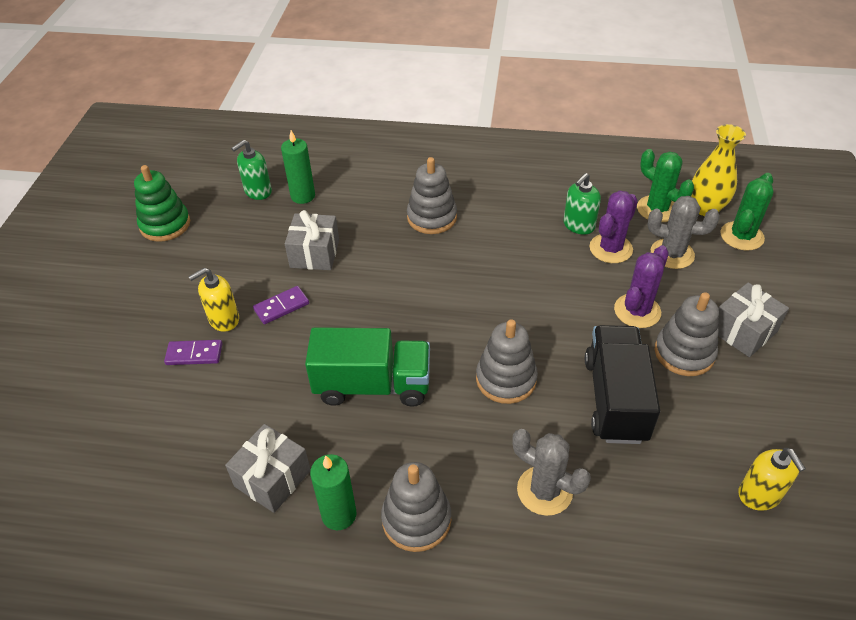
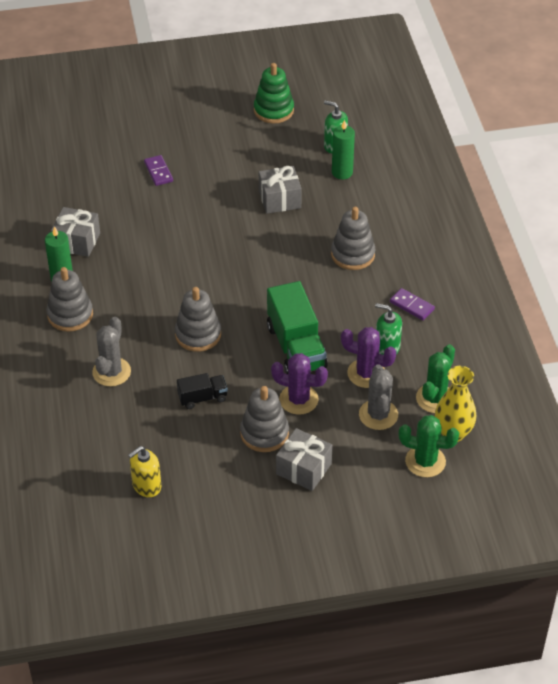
camera: 70 degrees right, 0 degrees up
yellow soap dispenser [188,268,239,332] -> none
purple domino [253,286,309,324] -> purple domino moved to [390,288,435,320]
green truck [305,327,430,407] -> green truck moved to [267,281,328,374]
black truck [585,325,660,444] -> black truck [177,373,228,409], size x0.53

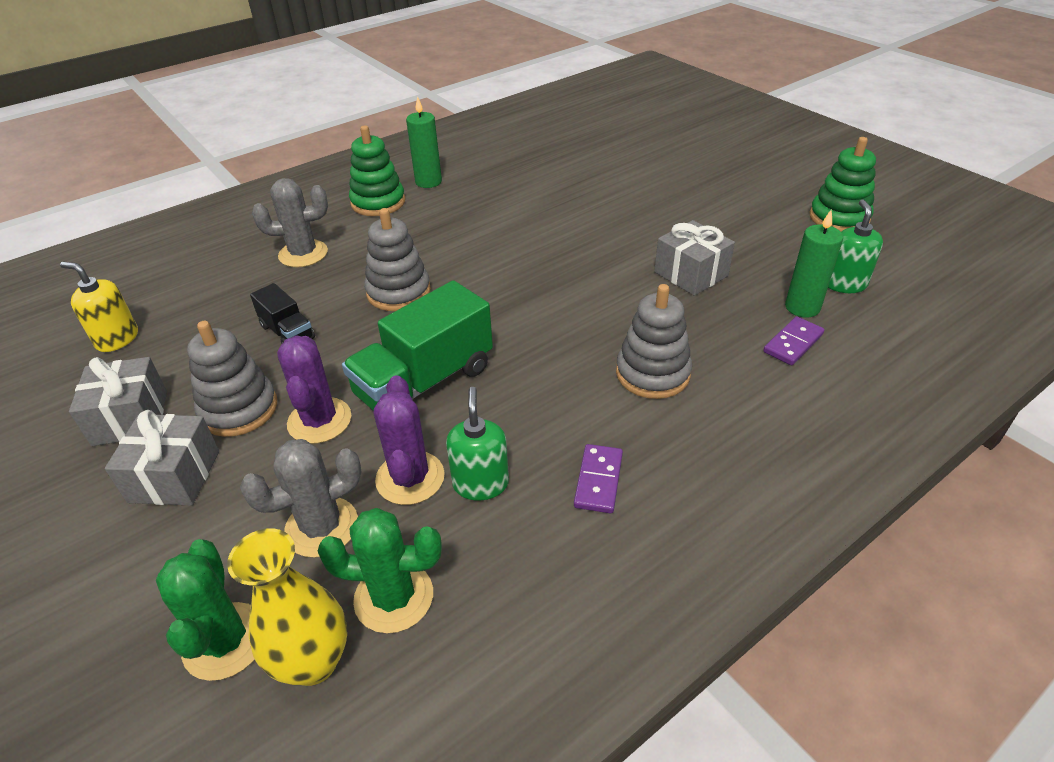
camera: 65 degrees right, 5 degrees down
grey stacking toy [47,267,93,332] -> green stacking toy [349,125,405,216]
grey gift [51,207,100,257] -> grey gift moved to [69,357,167,446]
purple domino [144,155,173,186] -> purple domino moved to [763,316,825,365]

